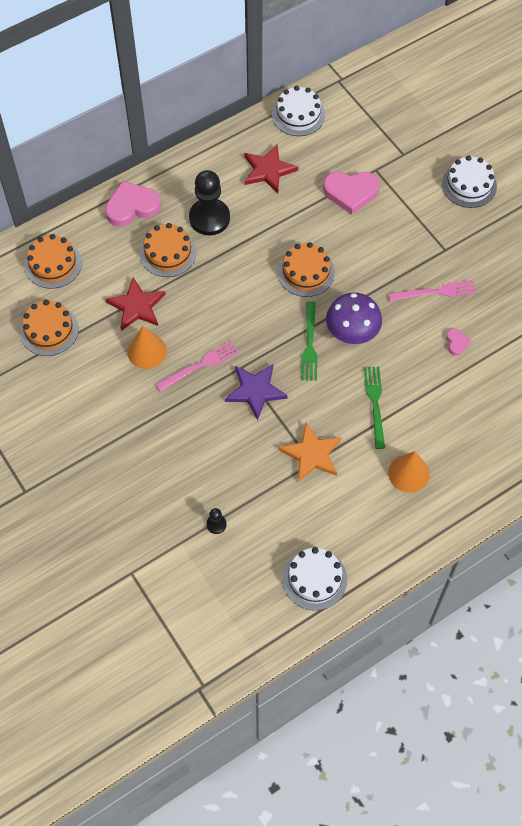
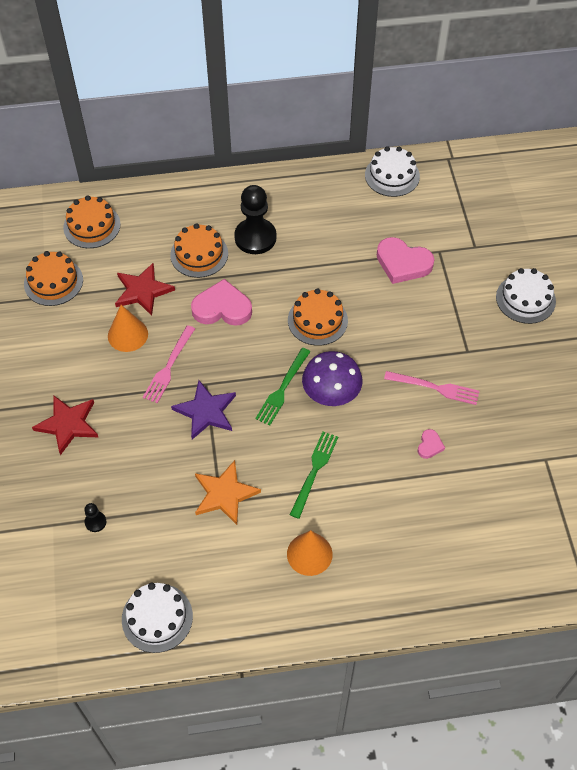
camera: 25 degrees right, 5 degrees down
pink heart [105,181,161,227] -> pink heart moved to [191,279,252,326]
pink fork [155,341,239,392] -> pink fork turned 120 degrees clockwise [143,325,195,403]
red star [244,145,298,193] -> red star moved to [32,395,98,455]

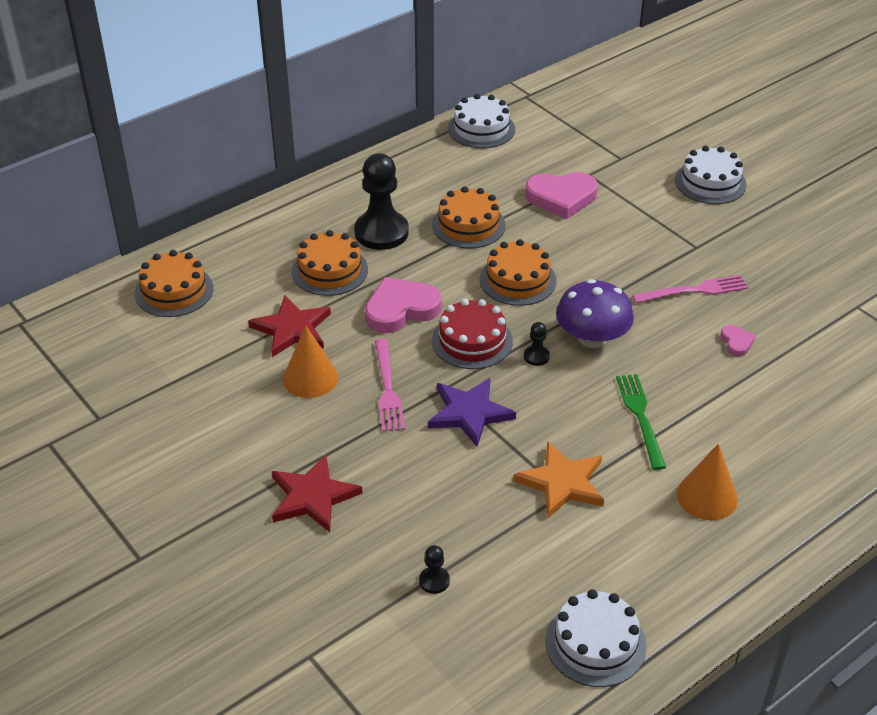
camera: 30 degrees left, 15 degrees down
orange cake [24,251,83,306] -> orange cake moved to [432,186,506,249]
green fork [255,348,310,425] -> black pawn [524,322,550,366]
none -> red cake [432,299,513,369]

